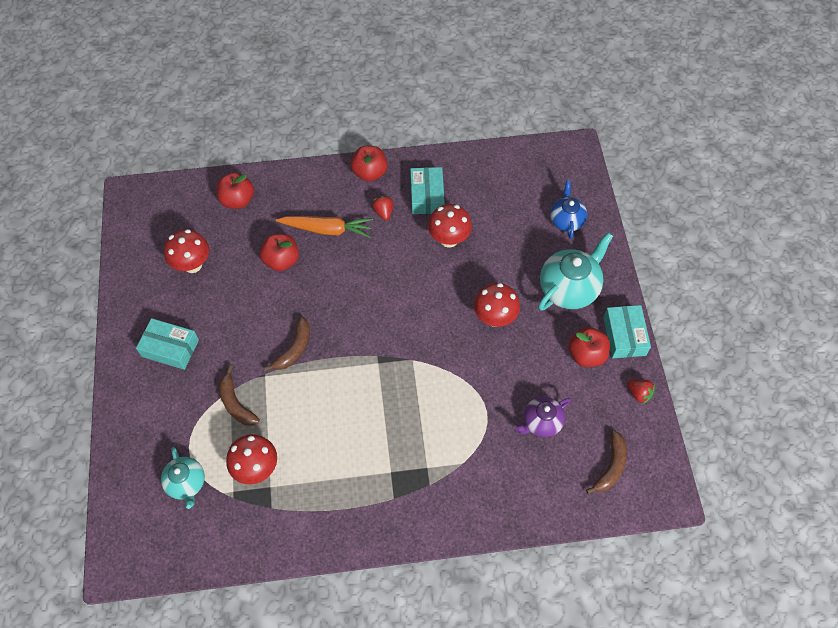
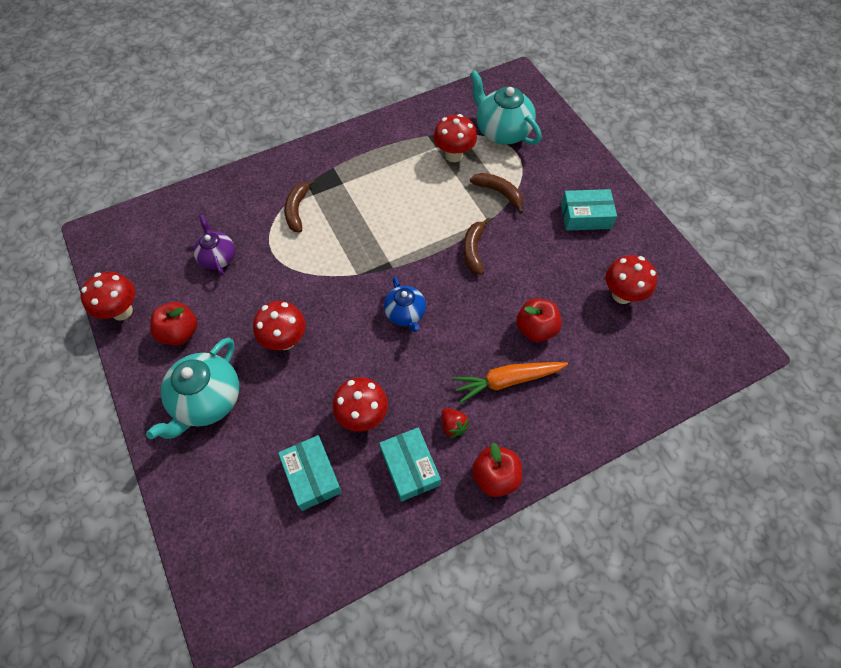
camera: 160 degrees right, 0 degrees up
turquoise teapot [161,447,205,509] -> turquoise teapot [470,70,542,145], size x1.63
red apple [216,172,254,209] -> none
purple teapot [515,397,571,437] -> purple teapot turned 60 degrees counterclockwise [193,215,235,275]
blue teapot [550,180,587,239] -> blue teapot moved to [384,277,426,332]
brown banana [586,430,627,494] -> brown banana moved to [284,179,315,232]
turquoise box [603,305,651,358] -> turquoise box moved to [278,435,342,511]
red strawberry [627,379,655,405] -> red mushroom [80,272,135,321]

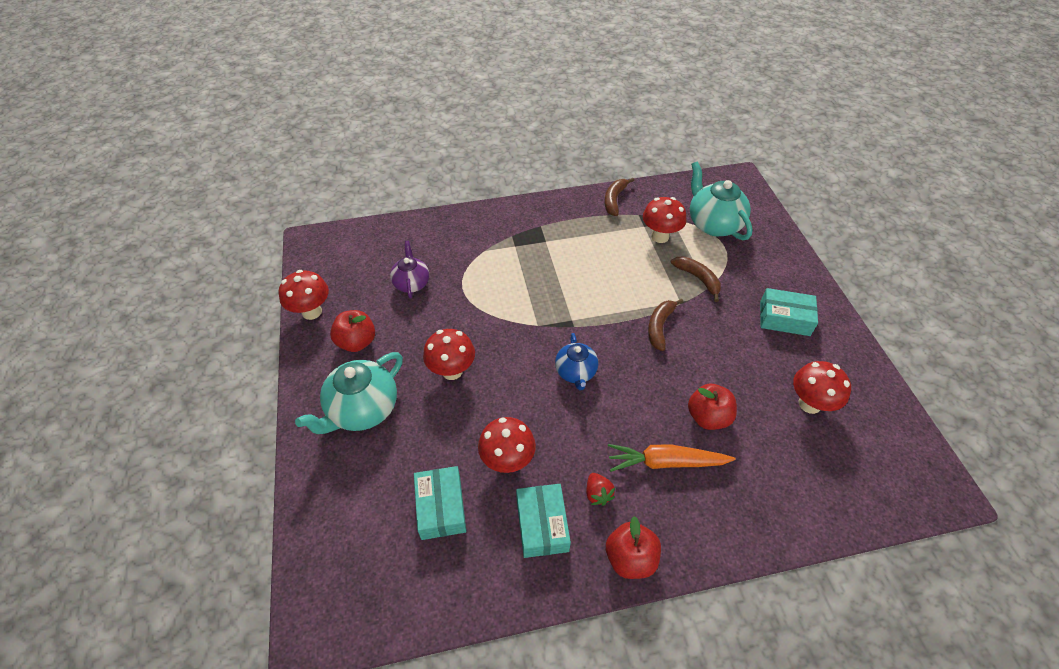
camera: 15 degrees right, 10 degrees down
brown banana [284,179,315,232] -> brown banana moved to [604,178,634,216]

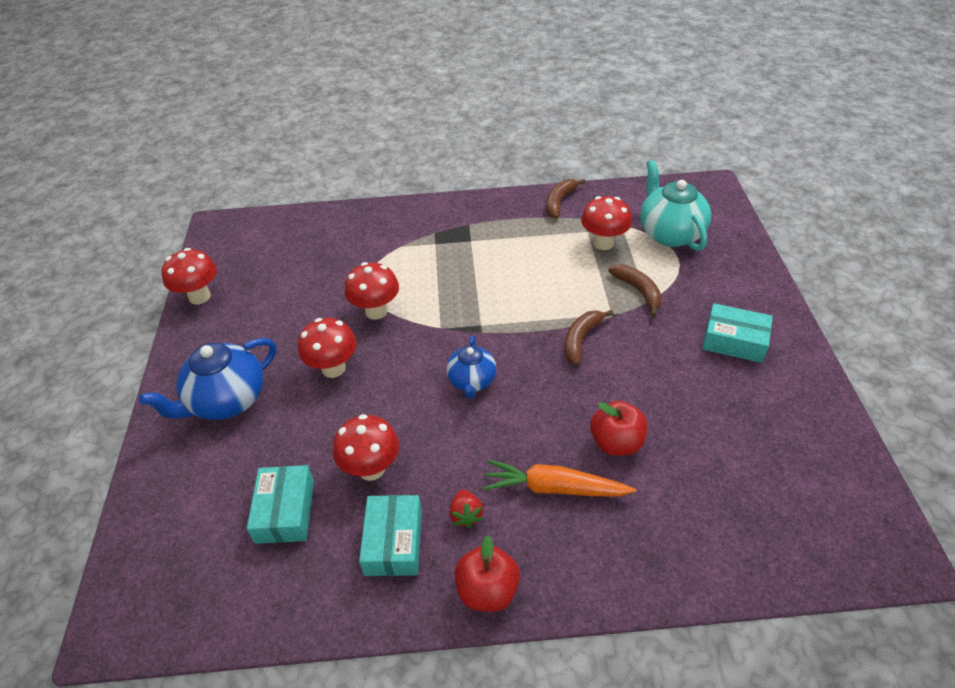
camera: 10 degrees right, 5 degrees down
turquoise teapot [295,352,403,434] -> blue teapot [139,338,276,420]
red apple [330,310,375,352] -> none
purple teapot [390,241,429,298] -> none
red mushroom [793,361,851,414] -> red mushroom moved to [345,262,399,320]

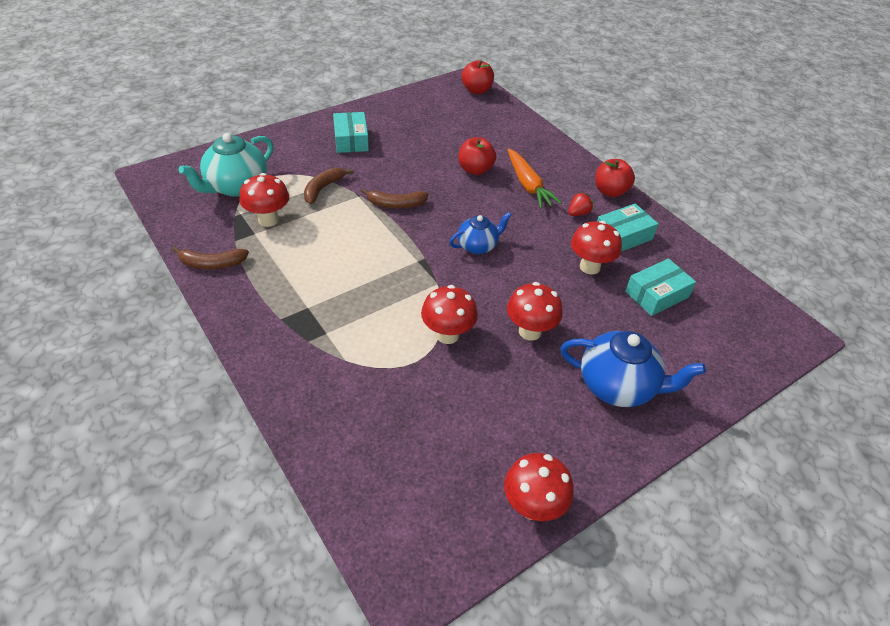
camera: 125 degrees left, 0 degrees up
none -> red apple [462,60,494,94]

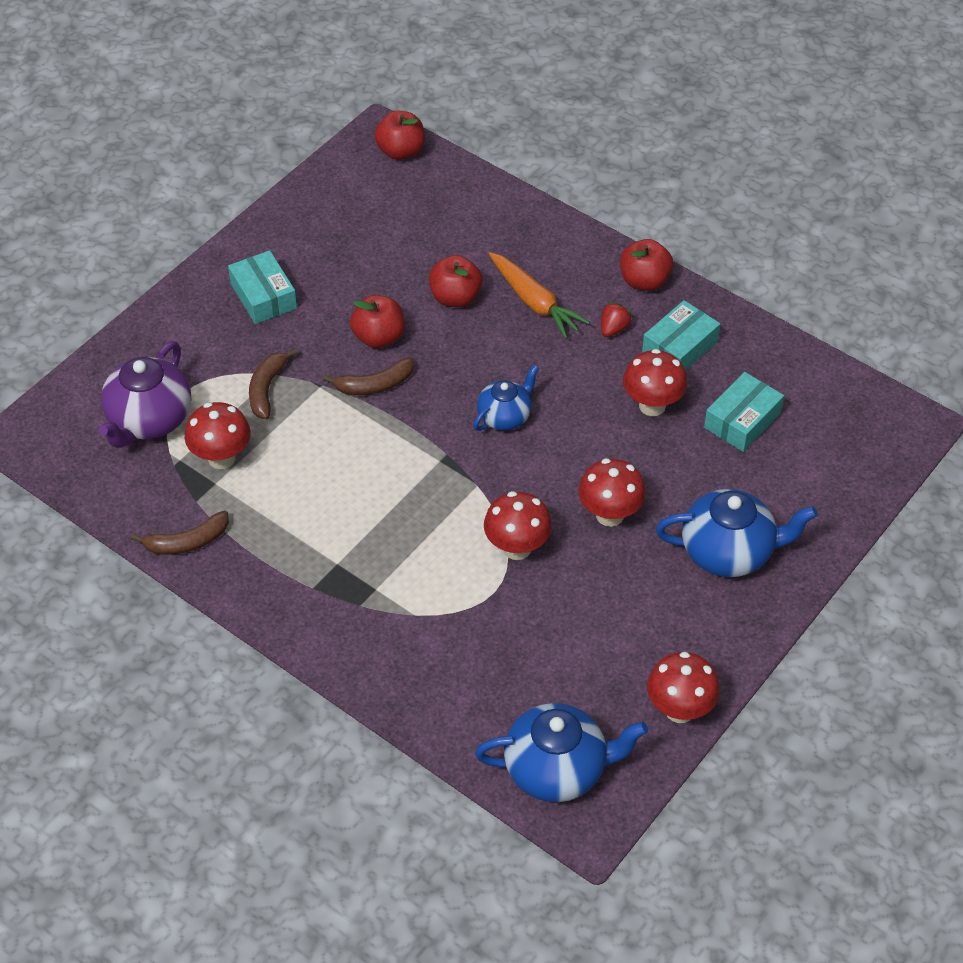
camera: 15 degrees left, 5 degrees up
turquoise teapot [179,133,273,197] -> purple teapot [99,341,191,448]
none -> red apple [350,295,404,348]
none -> blue teapot [475,703,648,802]

